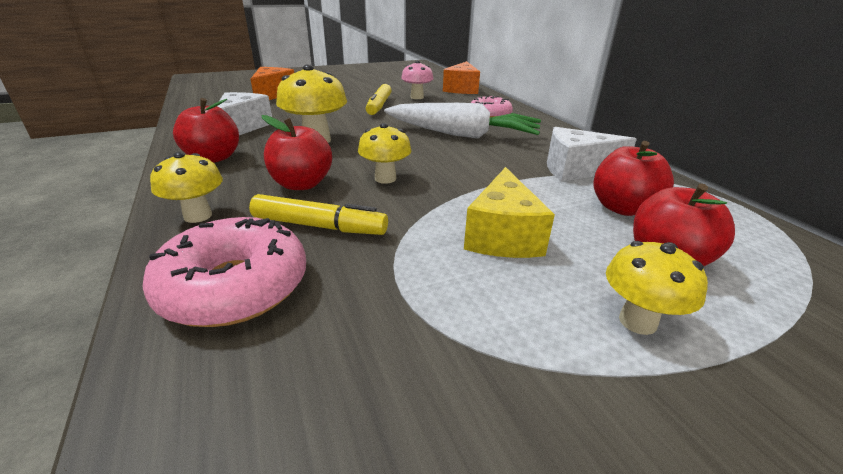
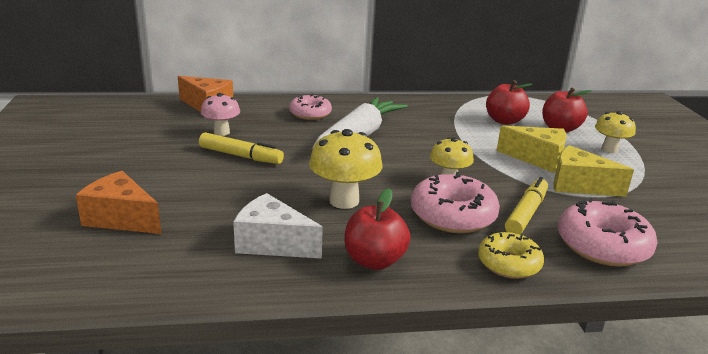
camera: 75 degrees left, 5 degrees down
yellow mushroom [150,152,223,223] -> yellow donut [478,232,544,279]
red apple [262,115,332,190] -> pink donut [411,172,500,233]
white cheese [547,127,637,182] -> none
none -> yellow cheese [554,145,634,197]

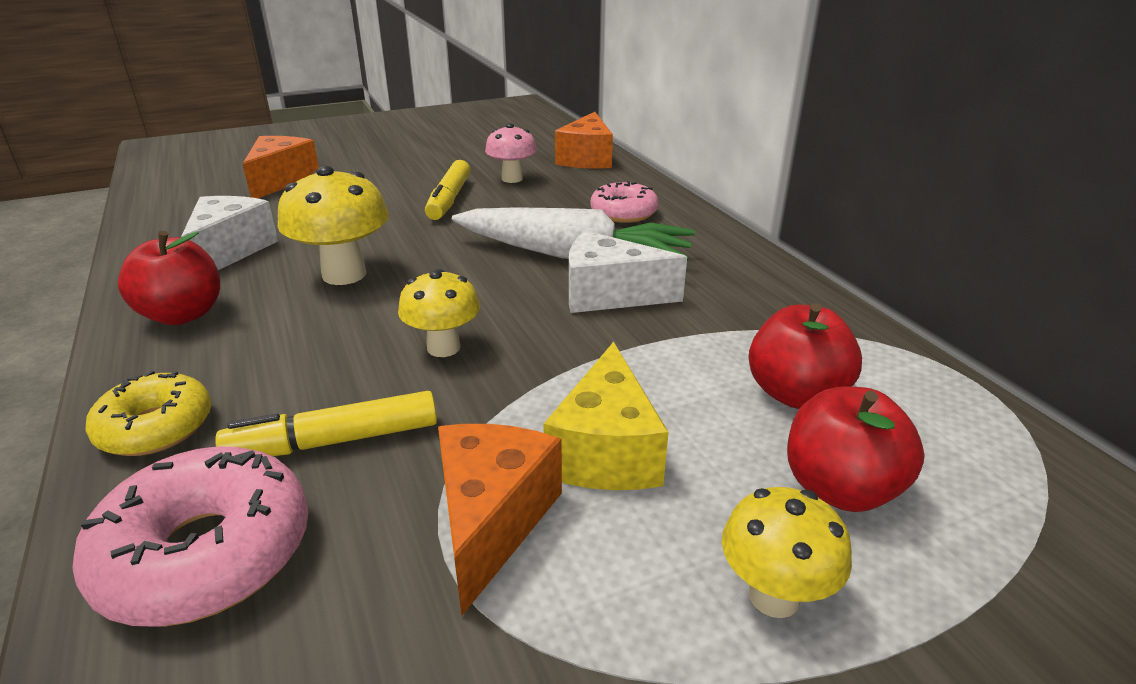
camera: 75 degrees right, 5 degrees up
pink donut [411,172,500,233] -> none
yellow marker [505,177,548,234] -> yellow marker turned 150 degrees clockwise [215,391,437,456]
yellow cheese [554,145,634,197] -> orange cheese [438,424,562,616]
none -> white cheese [569,231,687,313]

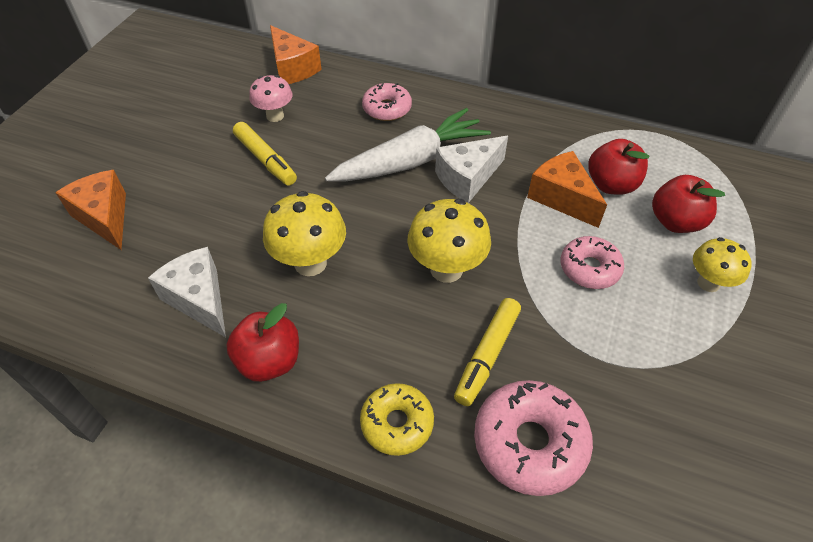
camera: 45 degrees left, 20 degrees up
yellow mushroom [398,269,480,357] -> yellow mushroom [408,199,491,283], size x1.54
orange cheese [438,424,562,616] -> orange cheese moved to [527,151,607,228]
yellow cheese [543,342,669,490] -> pink donut [560,236,624,289]

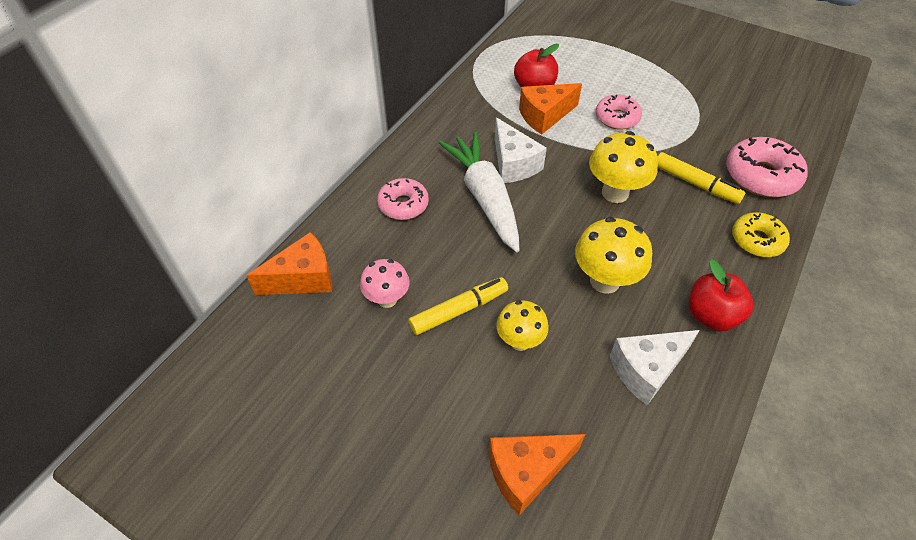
camera: 80 degrees left, 0 degrees up
red apple [652,175,725,233] -> none
yellow mushroom [693,237,752,292] -> yellow mushroom moved to [497,300,549,351]

